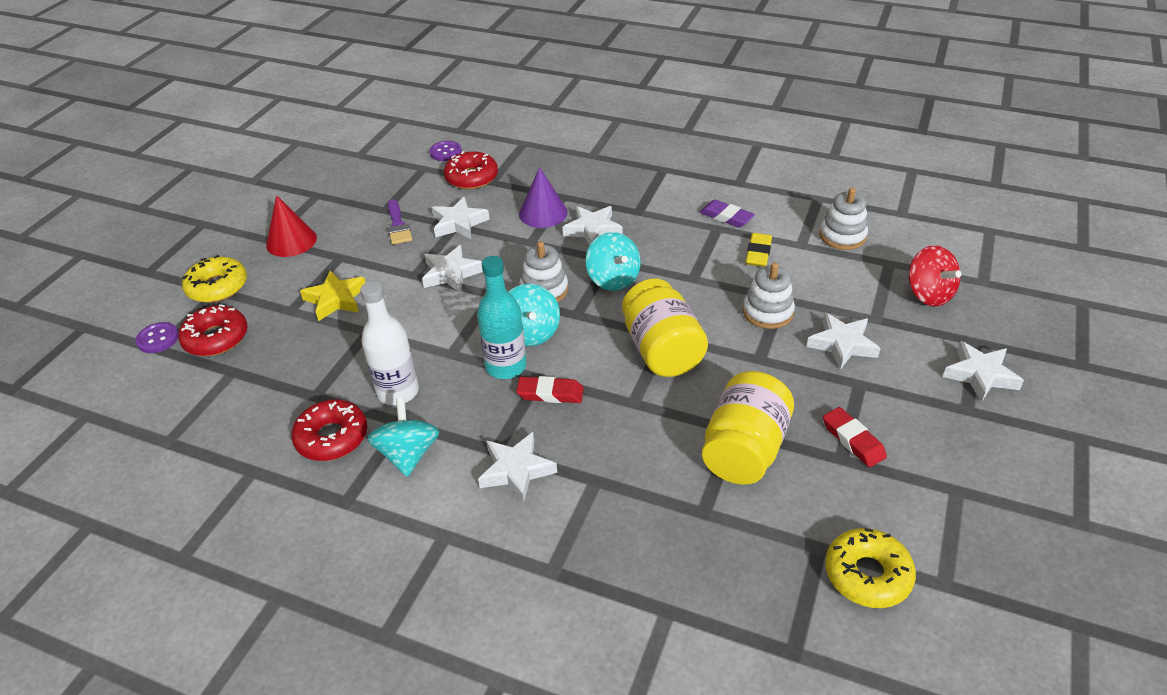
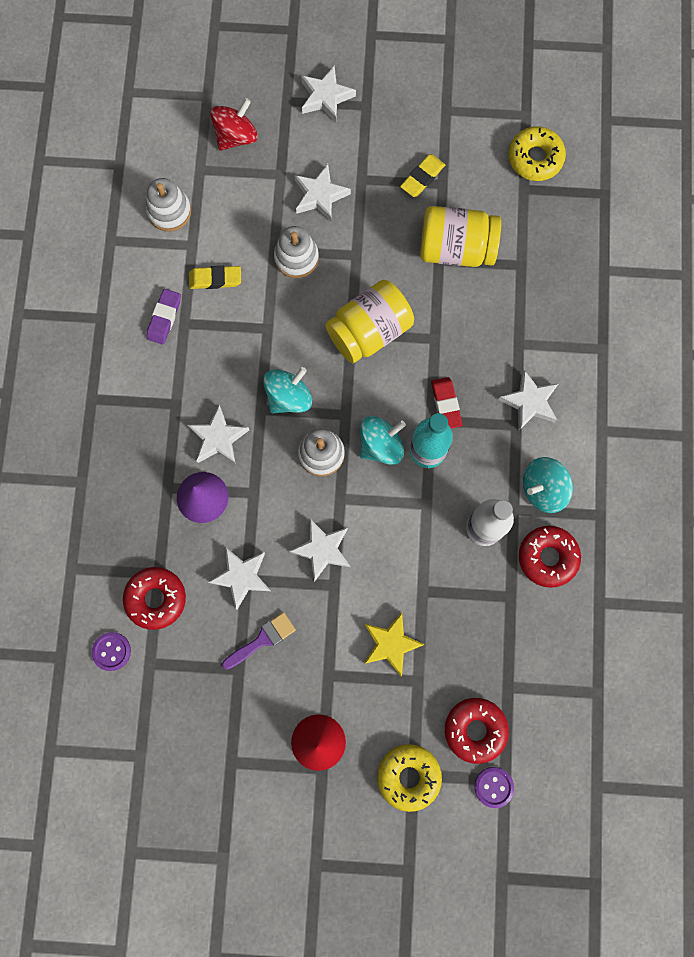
camera: 110 degrees left, 35 degrees up
red eraser [823,407,887,467] -> yellow eraser [400,154,445,197]

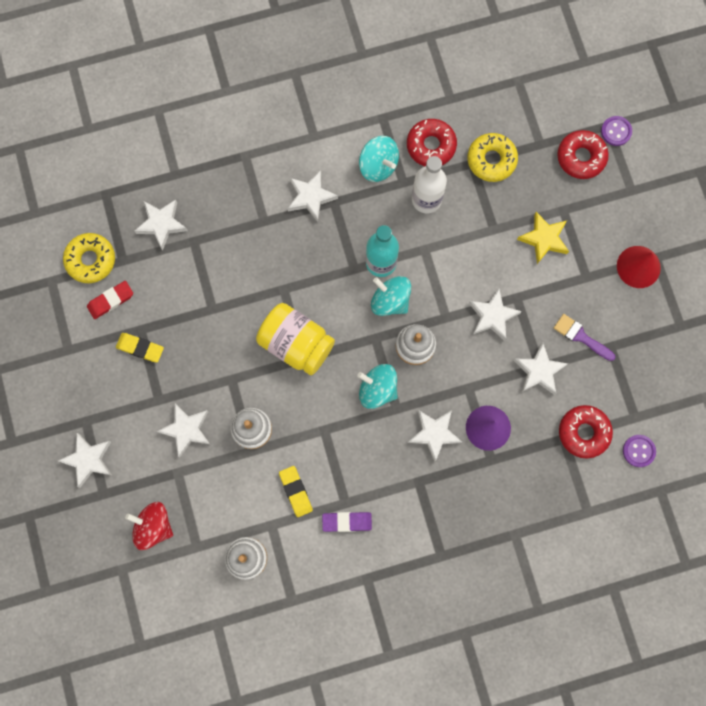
camera: 110 degrees left, 0 degrees up
yellow donut [377,744,442,812] -> yellow donut moved to [467,133,518,182]
yellow jar [420,206,501,267] -> none
red eraser [431,377,462,428] -> red eraser moved to [87,281,133,319]
none -> white star [135,199,188,250]

